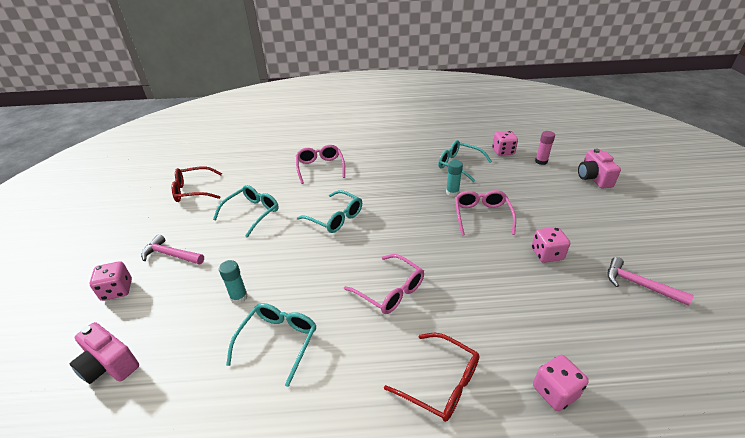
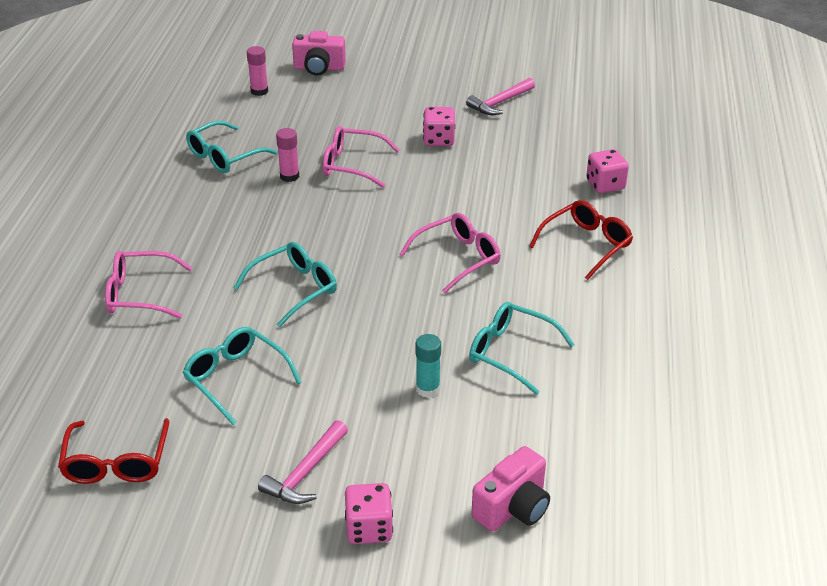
camera: 80 degrees left, 0 degrees up
turquoise glue stick [446,160,463,196] -> pink glue stick [276,128,299,182]
pink dice [492,131,518,156] -> none

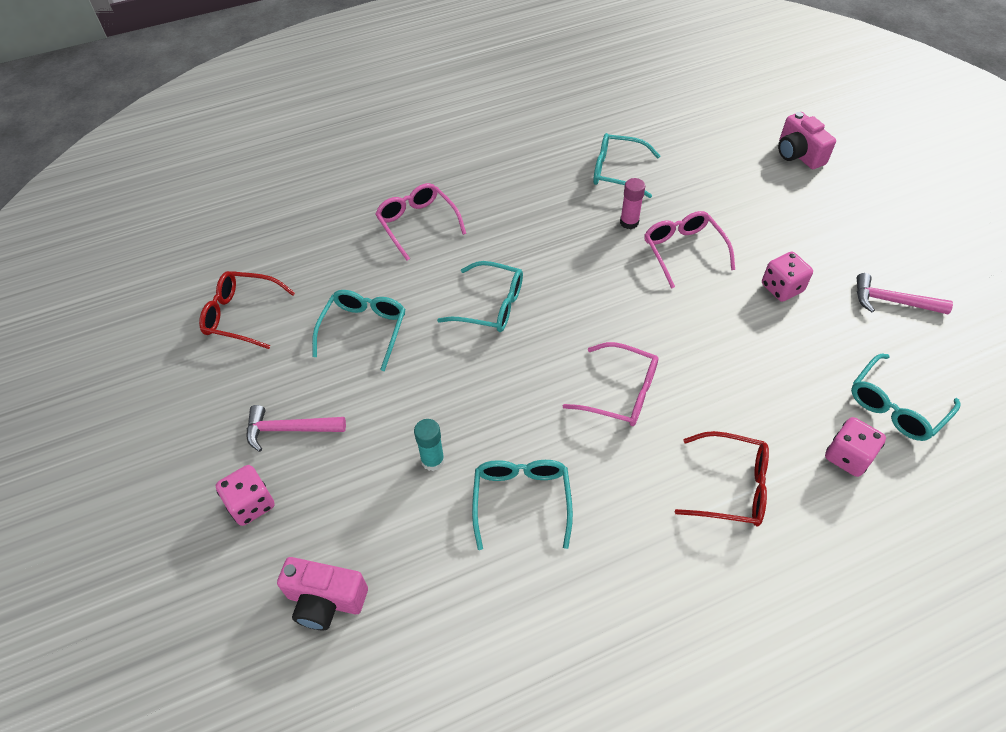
camera: 60 degrees right, 15 degrees up
red glasses [58,418,169,484] -> red glasses turned 45 degrees clockwise [199,271,295,349]
pink glue stick [247,46,268,96] -> none
none -> turquoise glasses [851,354,960,441]

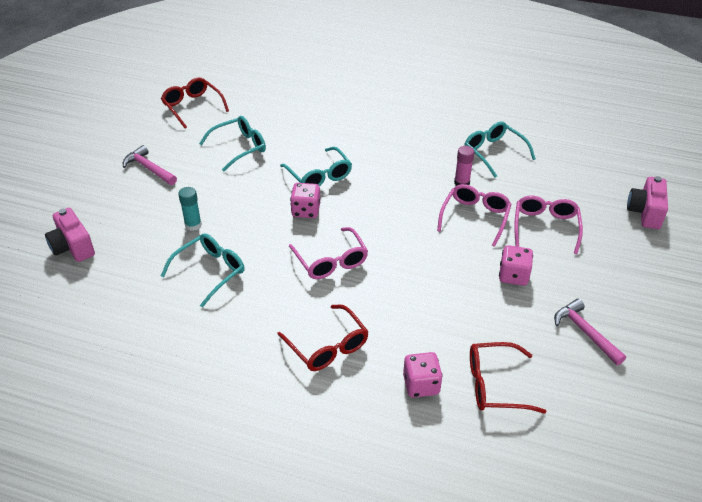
camera: 40 degrees right, 10 degrees down
pink dice [216,465,275,526] -> pink dice moved to [290,183,320,218]
pink glasses [375,183,466,261] -> pink glasses moved to [514,196,583,254]
turquoise glasses [851,354,960,441] -> red glasses [470,342,547,414]

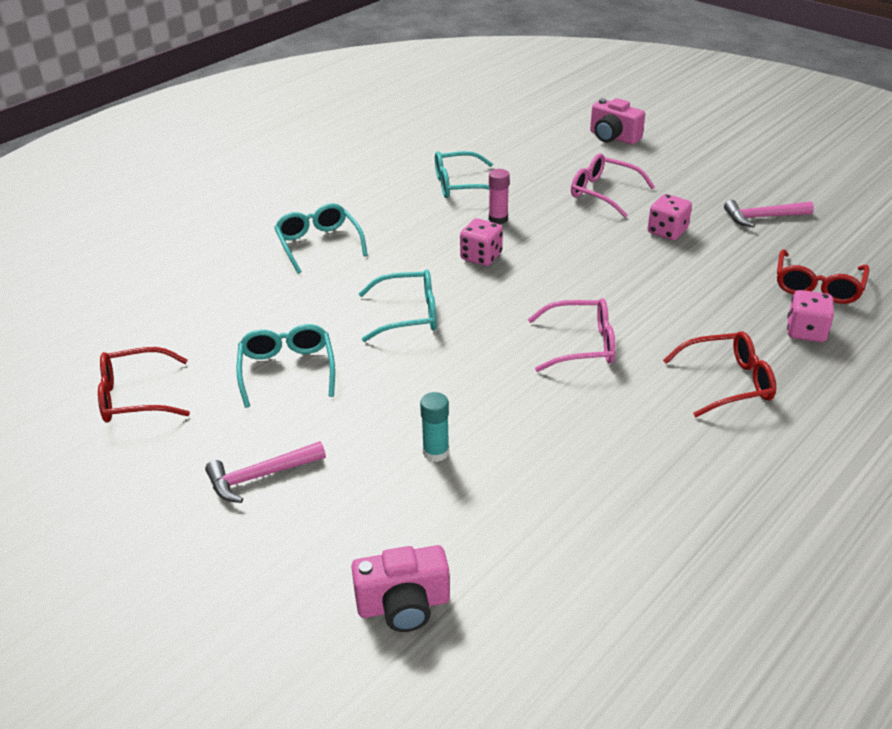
camera: 65 degrees left, 5 degrees down
turquoise glasses [161,233,245,308] -> turquoise glasses moved to [274,203,368,274]
pink dice [290,183,320,218] -> pink dice moved to [460,218,503,266]
pink glasses [437,184,511,247] -> none

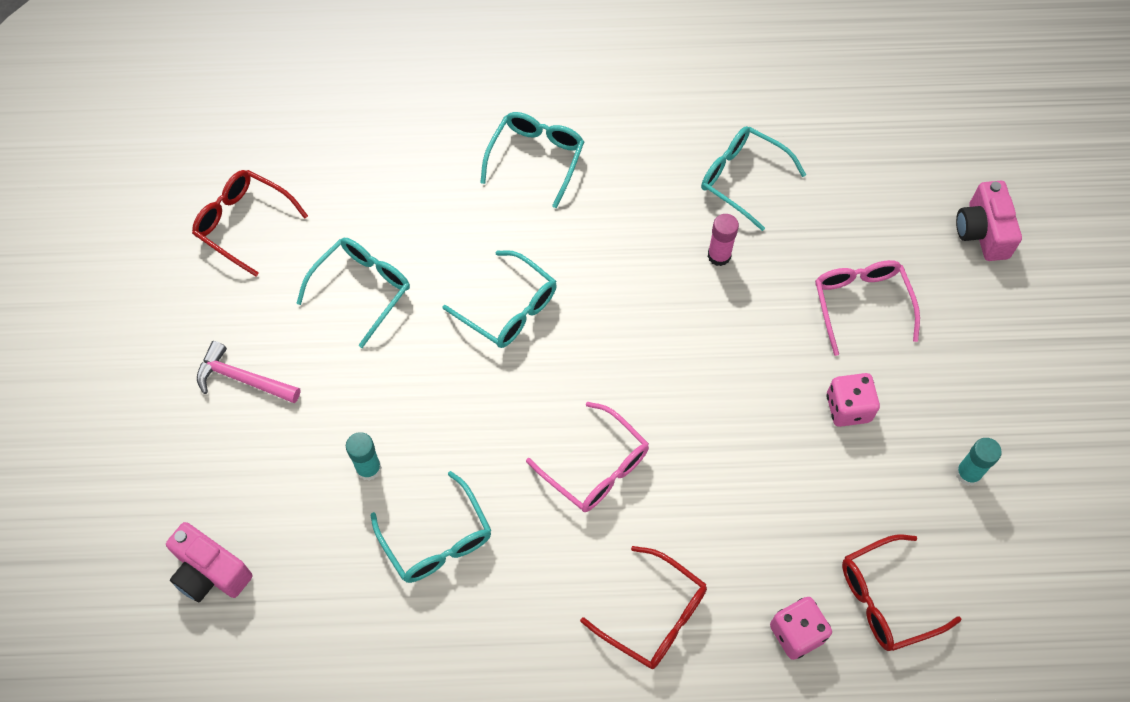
camera: 45 degrees right, 25 degrees up
pink dice [460,218,503,266] -> none
pink hammer [724,200,814,227] -> turquoise glue stick [956,438,1002,486]
none -> turquoise glasses [371,471,492,583]

